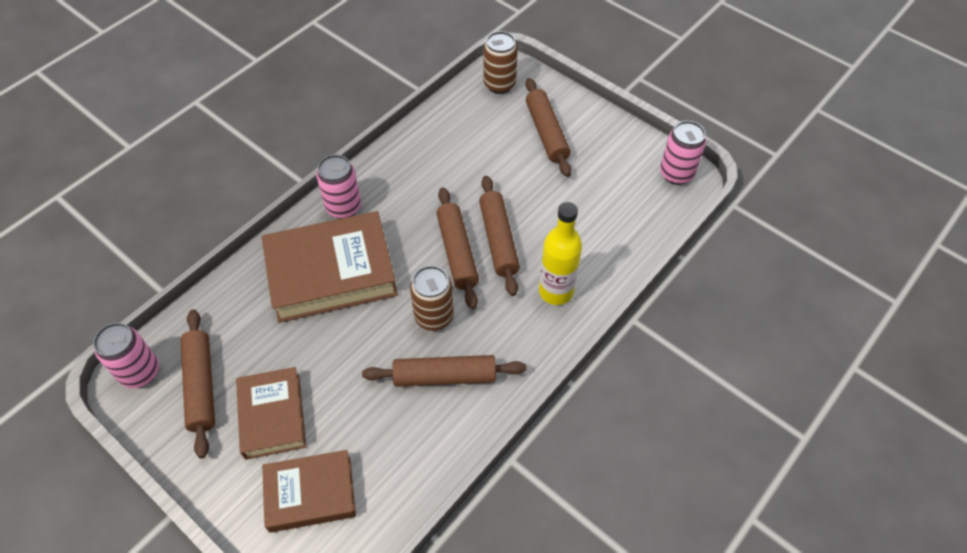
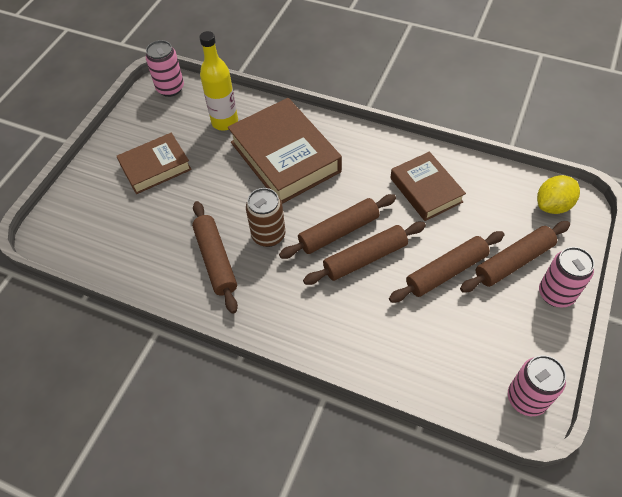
camera: 75 degrees right, 0 degrees up
brown rolling pin [181,309,215,458] -> brown rolling pin moved to [389,231,504,303]
brown book [262,450,356,533] -> brown book moved to [390,152,466,221]
pink can [316,155,361,219] -> pink can moved to [539,247,595,308]
brown can [484,31,518,94] -> yellow lemon [537,175,580,214]
yellow bottle [539,202,582,305] -> yellow bottle moved to [199,31,238,131]

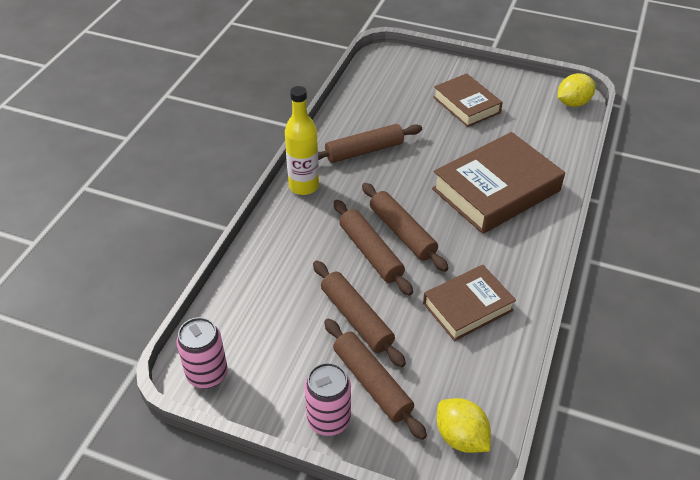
camera: 85 degrees right, 10 degrees down
pink can [146,40,184,97] -> yellow lemon [558,73,596,107]
yellow bottle [199,31,238,131] -> yellow bottle moved to [285,86,319,195]
brown can [246,188,285,247] -> none

